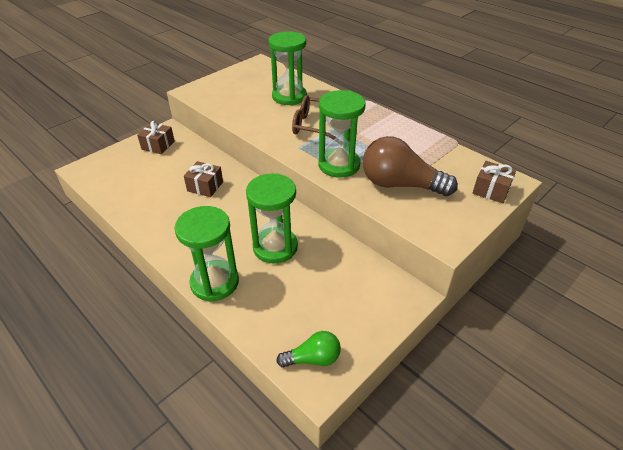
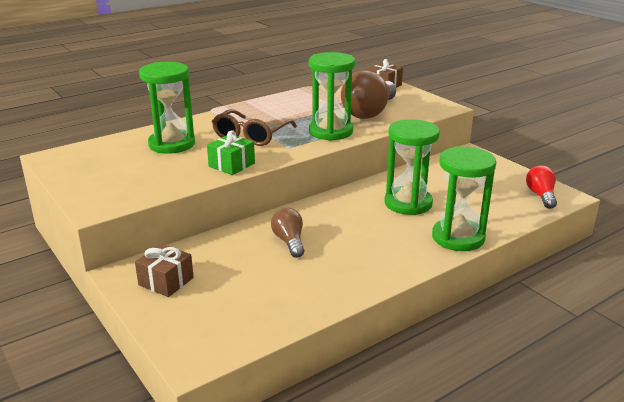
camera: 80 degrees left, 15 degrees down
brown gift [184,161,223,197] -> brown light bulb [271,208,304,258]
green light bulb [276,331,341,368] -> red light bulb [526,165,557,209]
none -> green gift [207,130,255,175]

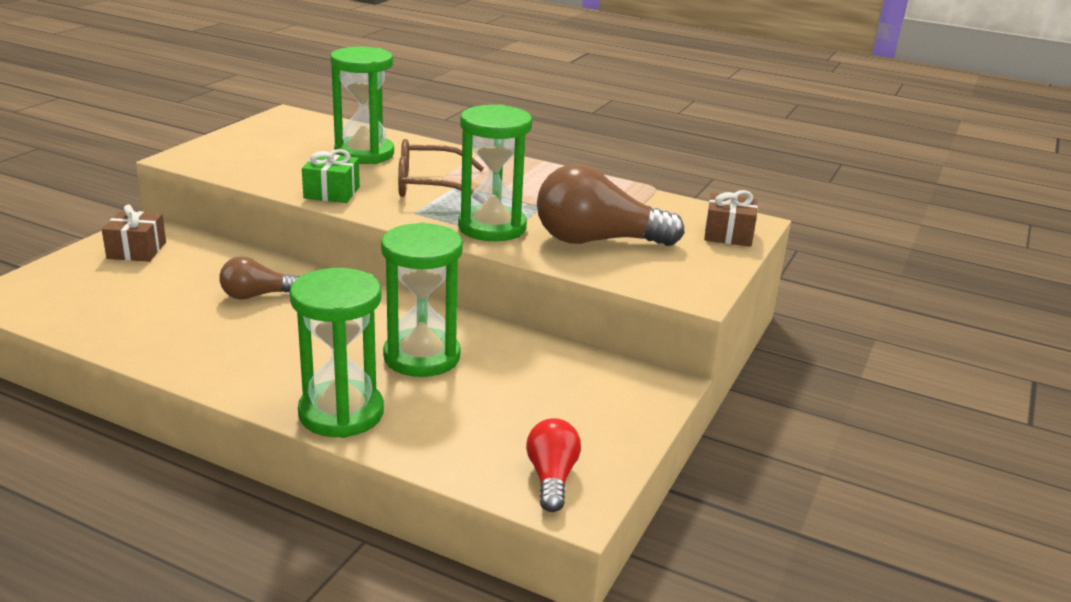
camera: 60 degrees right, 0 degrees up
brown light bulb [271,208,304,258] -> brown light bulb turned 150 degrees counterclockwise [219,256,300,300]
red light bulb [526,165,557,209] -> red light bulb turned 60 degrees counterclockwise [526,418,581,512]

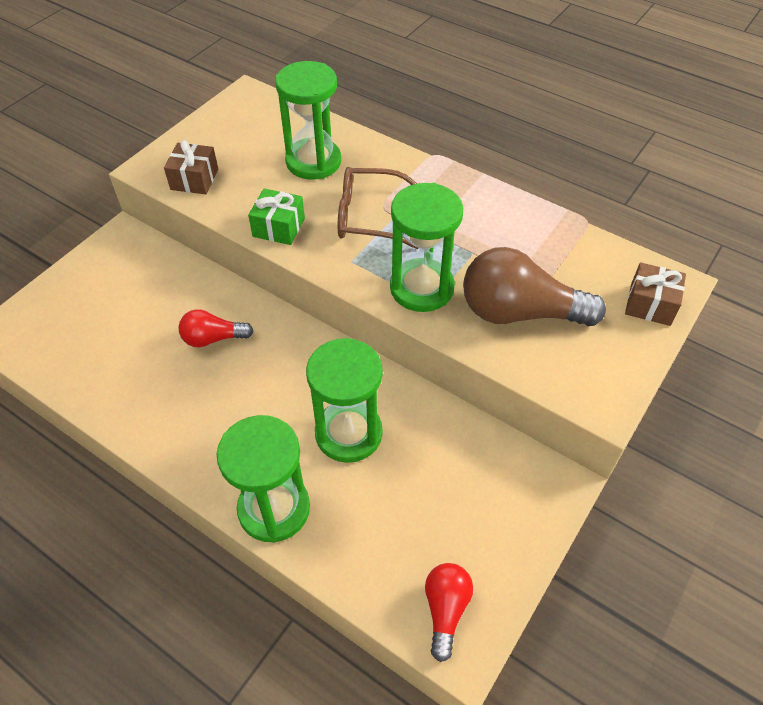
camera: 10 degrees right, 25 degrees up
brown gift [102,205,166,262] -> brown gift moved to [164,140,218,194]
brown light bulb [219,256,300,300] -> red light bulb [178,309,253,347]

